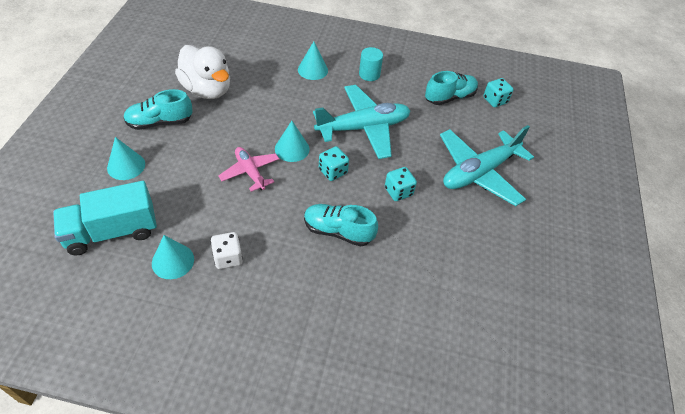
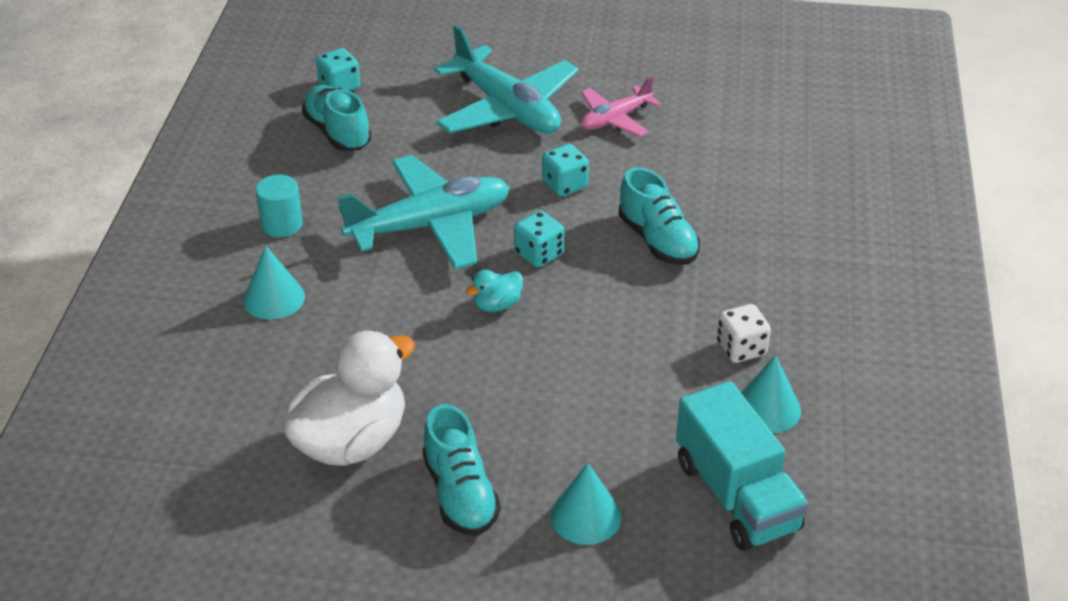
camera: 90 degrees left, 10 degrees down
pink plane [218,147,279,192] -> pink plane moved to [581,76,661,137]
turquoise cone [275,121,310,162] -> turquoise duck [466,270,523,312]
turquoise shoe [304,204,378,246] -> turquoise shoe turned 45 degrees counterclockwise [619,167,700,265]
turquoise plane [313,85,410,159] -> turquoise plane turned 90 degrees clockwise [338,155,510,269]

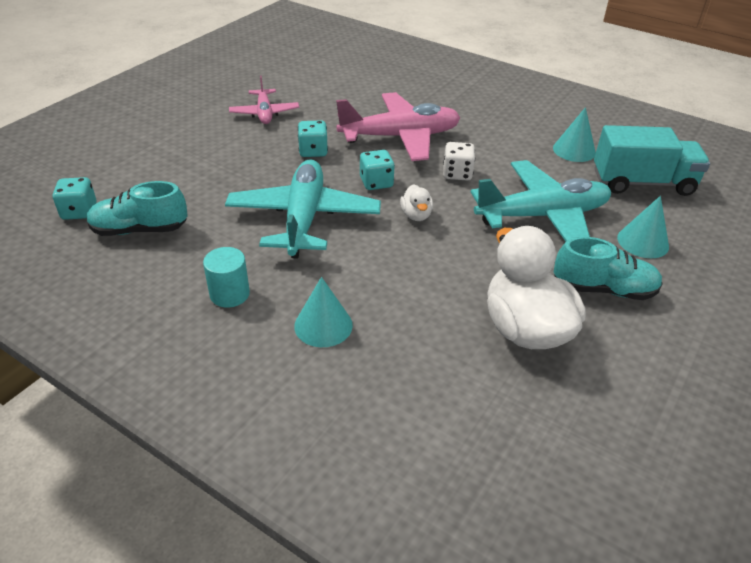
camera: 65 degrees left, 0 degrees up
turquoise plane [434,24,579,133] -> turquoise plane moved to [471,160,611,241]
turquoise duck [466,270,523,312] -> white duck [400,184,433,221]
turquoise shoe [619,167,700,265] -> pink plane [336,92,460,161]
white dice [717,304,771,363] -> white dice moved to [443,142,475,181]

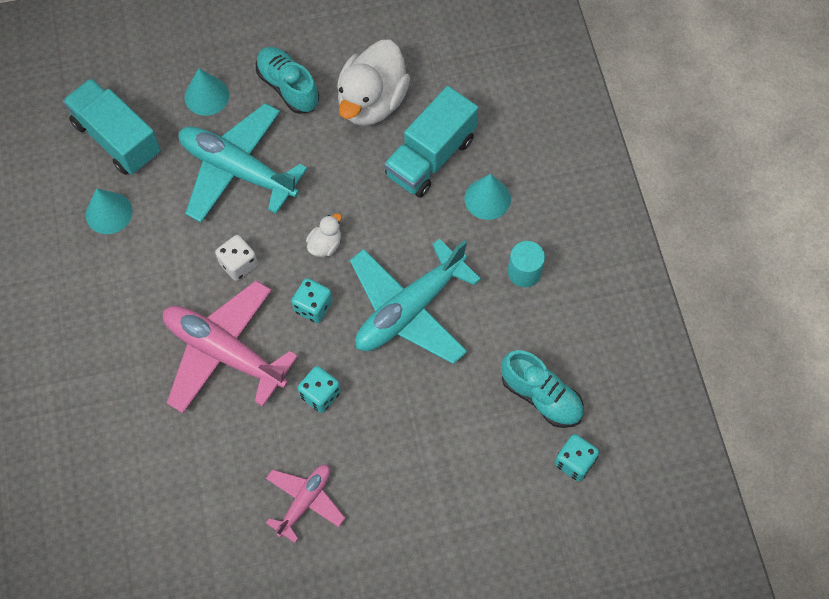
camera: 135 degrees left, 25 degrees up
none -> turquoise truck [384,86,478,198]

